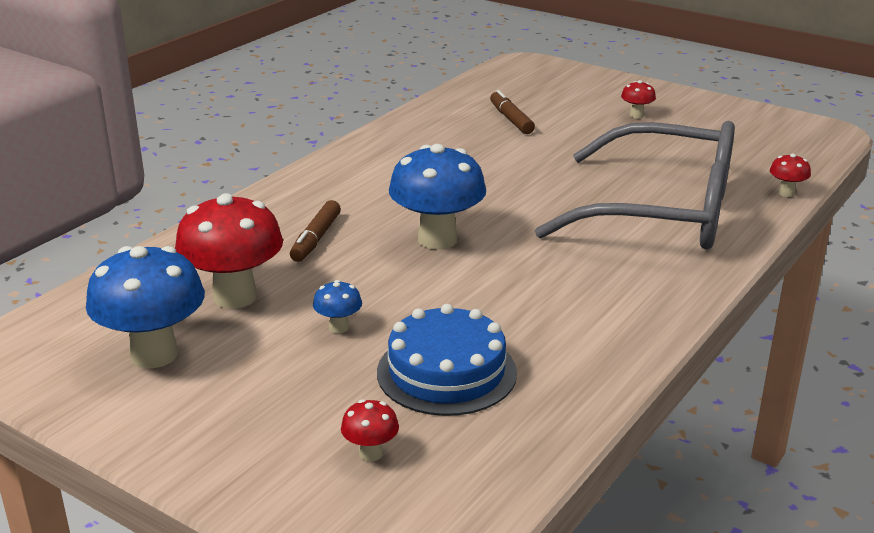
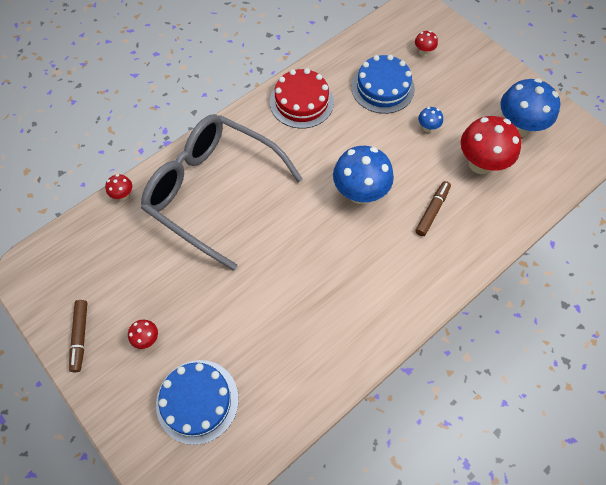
camera: 165 degrees left, 35 degrees up
brown marker [490,90,535,134] -> brown marker moved to [69,300,87,372]
none -> blue cake [156,360,239,445]
none -> red cake [270,68,334,129]

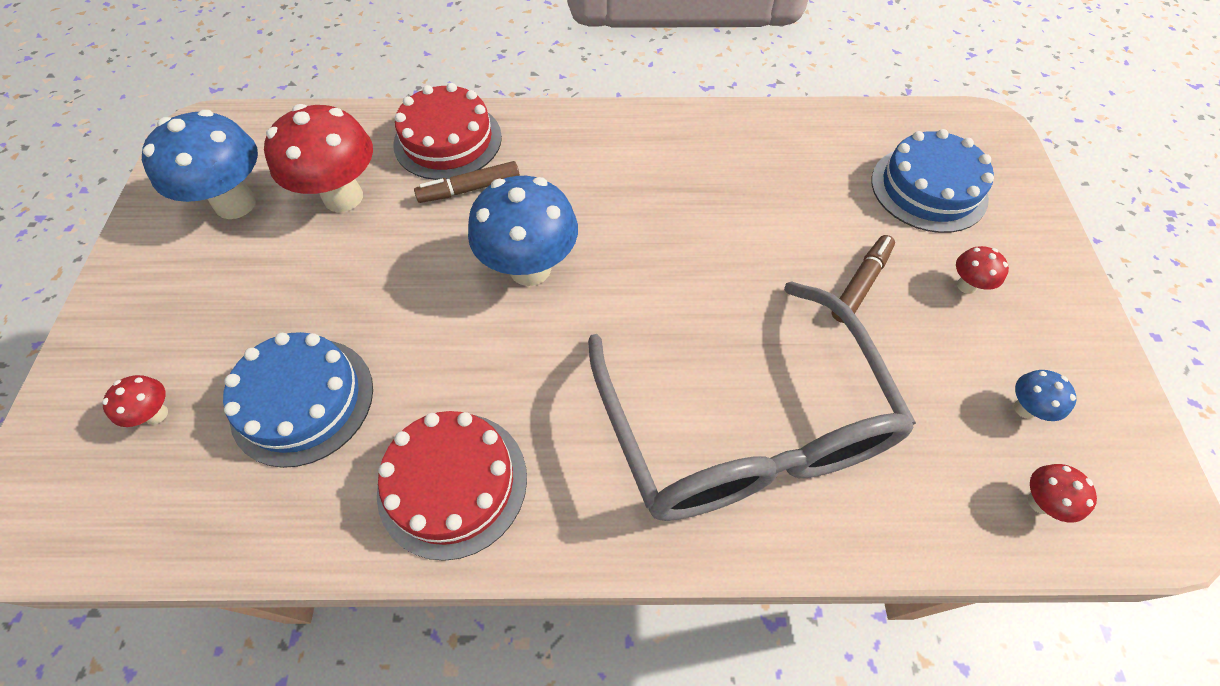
camera: 140 degrees left, 5 degrees down
brown marker [69,300,87,372] -> brown marker moved to [832,235,895,323]
red mushroom [105,174,132,200] -> red mushroom moved to [1028,464,1097,523]
blue mushroom [418,107,443,132] -> blue mushroom moved to [1014,370,1076,421]
none -> red cake [393,83,502,180]

